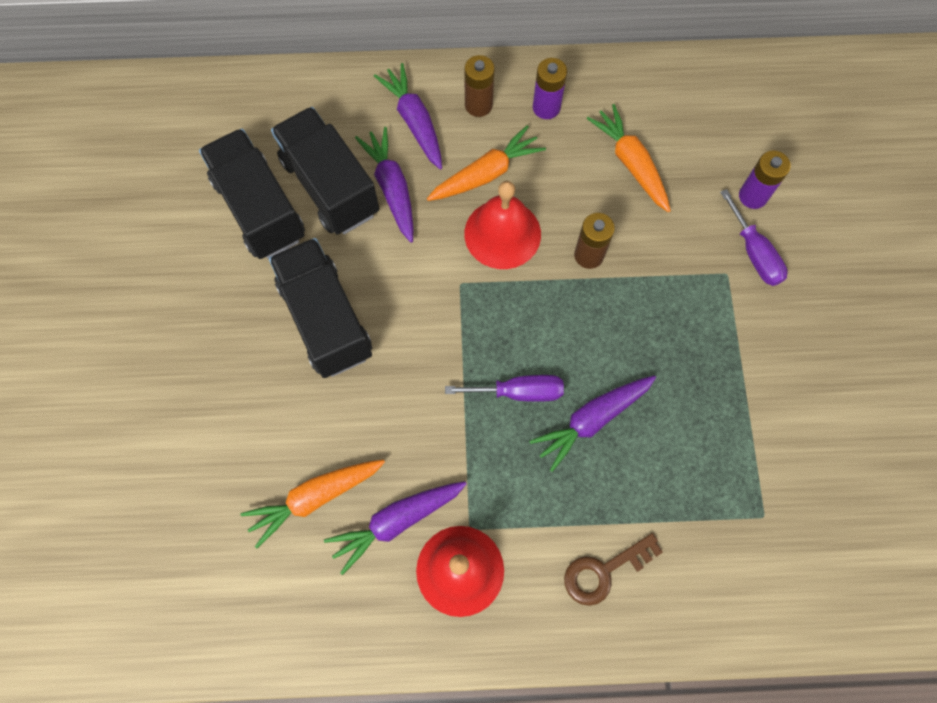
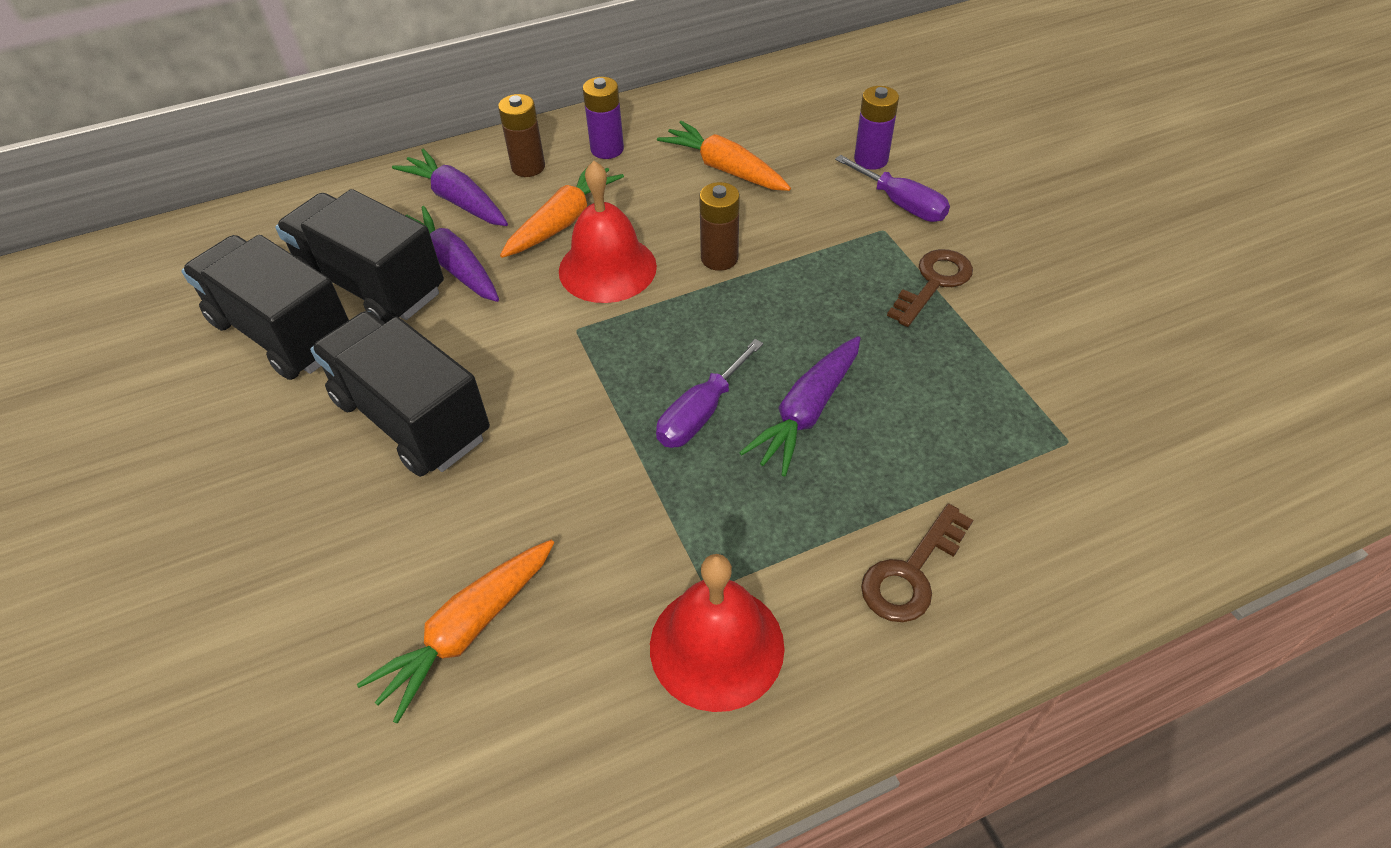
camera: 20 degrees left, 20 degrees down
purple carrot [324,481,467,575] -> none
purple screwdriver [445,375,564,402] -> purple screwdriver turned 150 degrees clockwise [656,339,763,448]
none -> brown key [887,249,973,327]

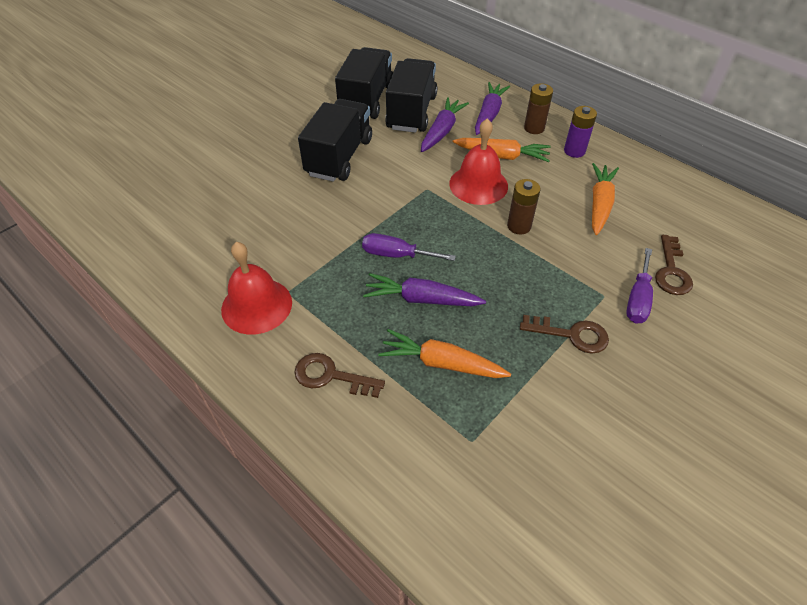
camera: 65 degrees right, 0 degrees up
orange carrot [357,540,554,723] -> orange carrot moved to [378,329,511,378]
purple battery [854,86,899,170] -> brown key [655,235,693,295]

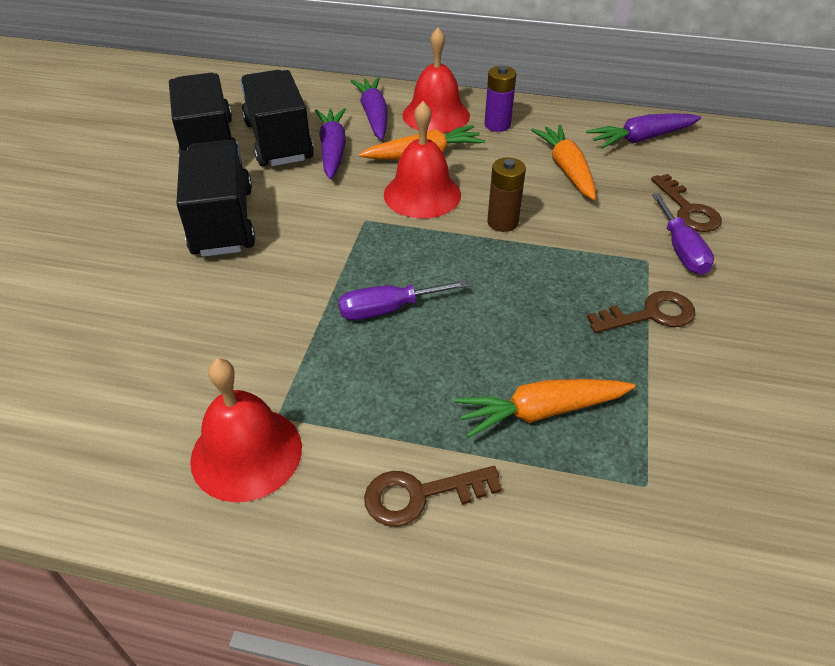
camera: 30 degrees left, 5 degrees down
purple carrot [363,273,486,306] -> purple carrot moved to [586,113,701,149]
brown battery [524,83,553,134] -> red bell [402,27,470,133]

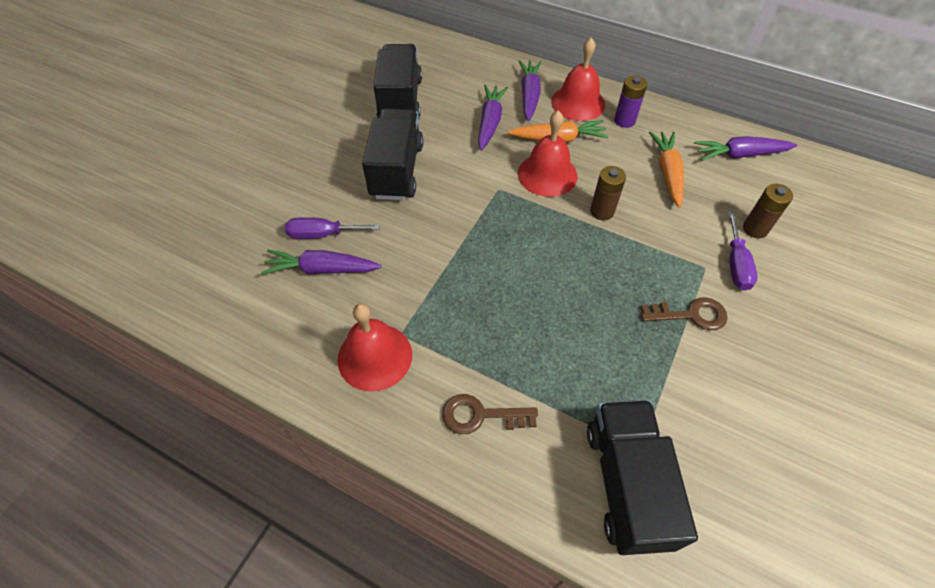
camera: 15 degrees right, 10 degrees up
black truck [240,70,314,167] -> black truck moved to [587,400,698,555]
purple screwdriver [338,280,468,320] -> purple screwdriver moved to [285,217,380,239]
orange carrot [455,379,635,438] -> none
brown key [651,174,722,232] -> brown battery [743,184,793,238]
none -> purple carrot [261,250,382,275]

